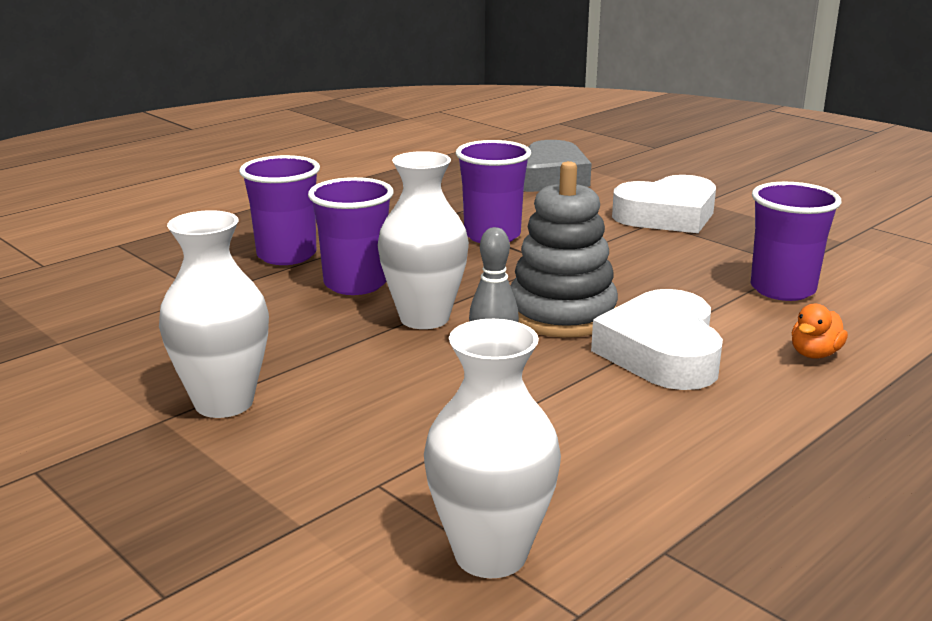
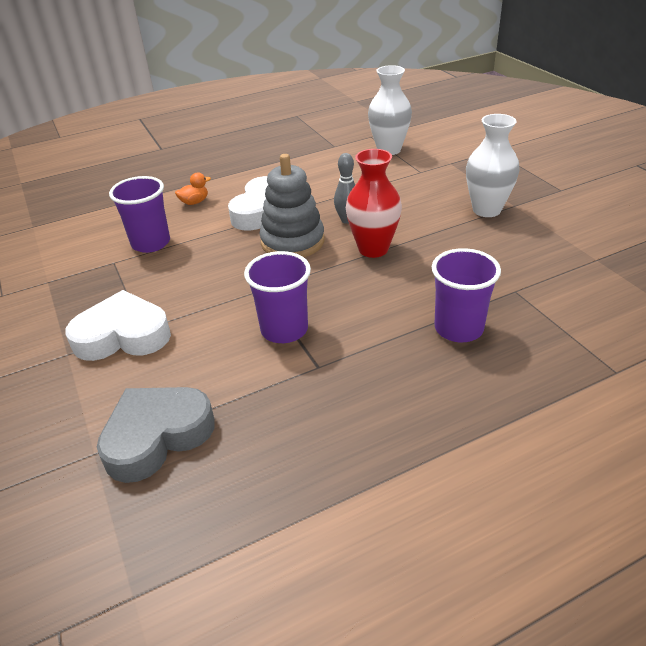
camera: 160 degrees left, 15 degrees up
purple cup [308,177,394,295] -> none
white vase [377,151,469,329] -> red vase [346,149,402,258]

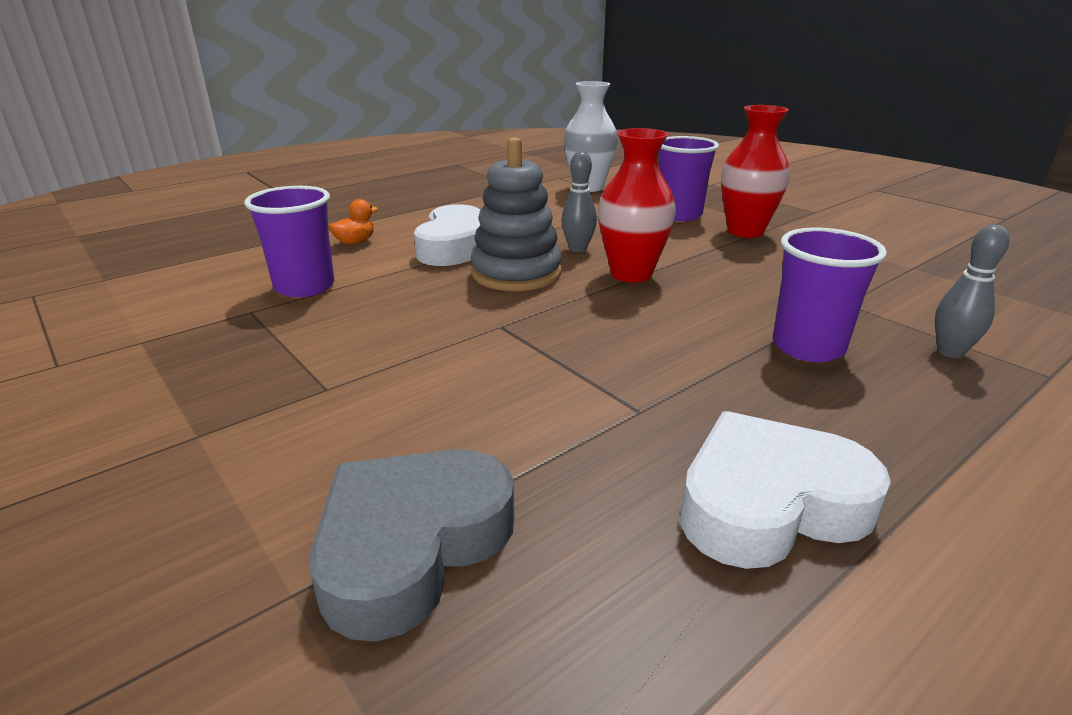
camera: 15 degrees left, 10 degrees down
white heart [65,290,171,361] -> white heart moved to [680,411,891,569]
purple cup [244,251,311,343] -> purple cup moved to [659,136,719,221]
white vase [466,114,519,217] -> red vase [721,105,790,238]
none -> grey bowling pin [935,225,1009,358]

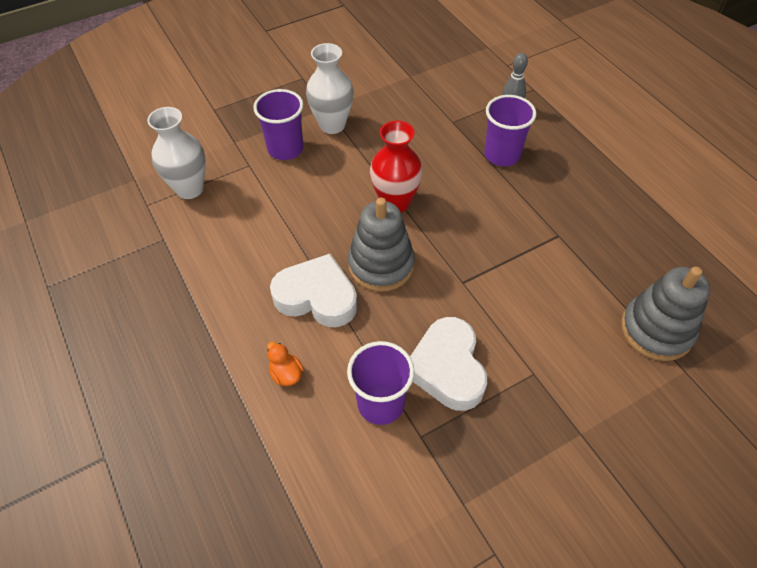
camera: 80 degrees left, 25 degrees up
grey heart [309,449,514,641] -> grey stacking toy [621,267,710,361]
grey bowling pin [561,151,597,252] -> none
white heart [680,411,891,569] -> white heart moved to [410,317,487,411]
red vase [721,105,790,238] -> white vase [306,43,354,134]

